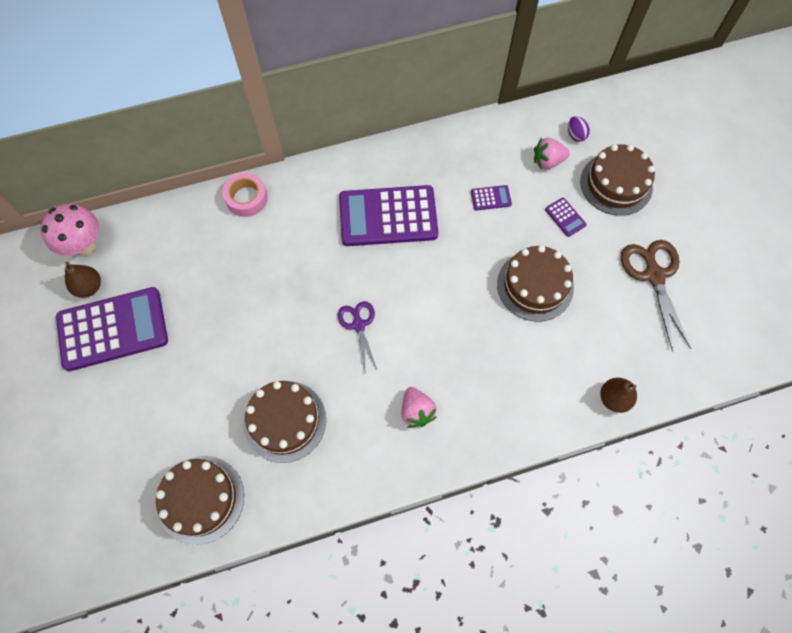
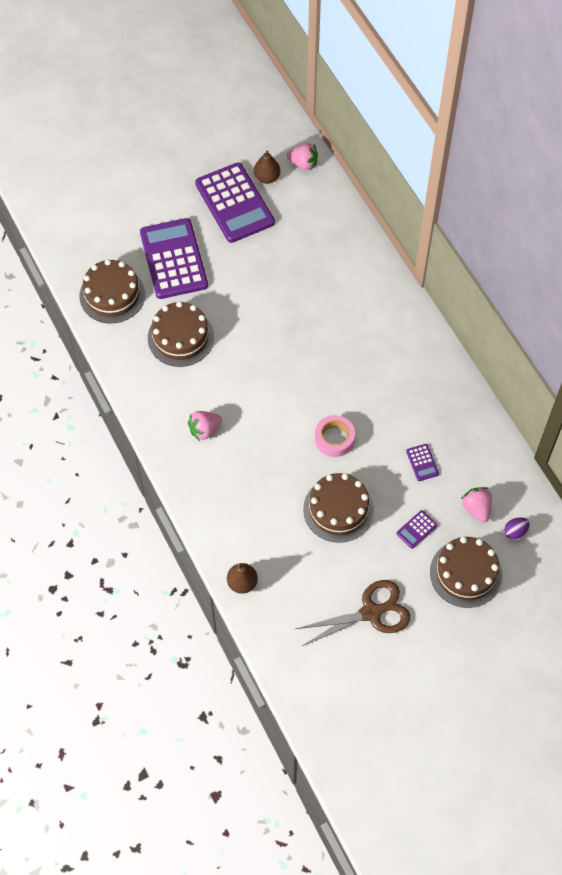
camera: 80 degrees right, 5 degrees down
pink mushroom [41,204,99,256] -> pink strawberry [287,143,318,171]
pink tape [222,173,268,217] -> pink tape moved to [315,415,355,457]
purple scissors [337,301,377,370] -> none
purple calculator [339,185,438,246] -> purple calculator moved to [140,218,208,299]

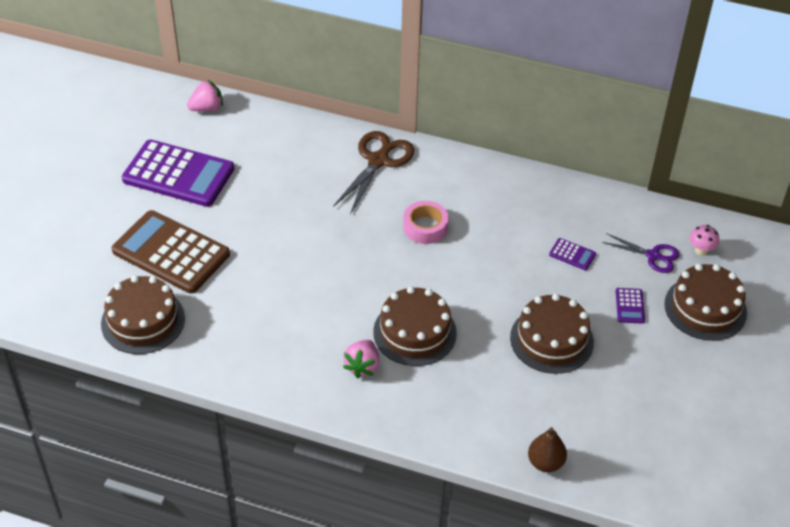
camera: 45 degrees left, 15 degrees down
purple calculator [140,218,208,299] -> brown calculator [112,210,230,293]
brown cake [148,301,214,367] -> brown cake moved to [373,286,457,366]
brown pear [254,151,280,184] -> none
brown scissors [296,580,410,646] -> brown scissors moved to [333,131,414,214]
pink tape [315,415,355,457] -> pink tape moved to [403,201,448,244]
pink strawberry [461,487,492,523] -> purple scissors [602,233,679,273]
purple egg [504,517,530,540] -> pink mushroom [689,225,719,256]

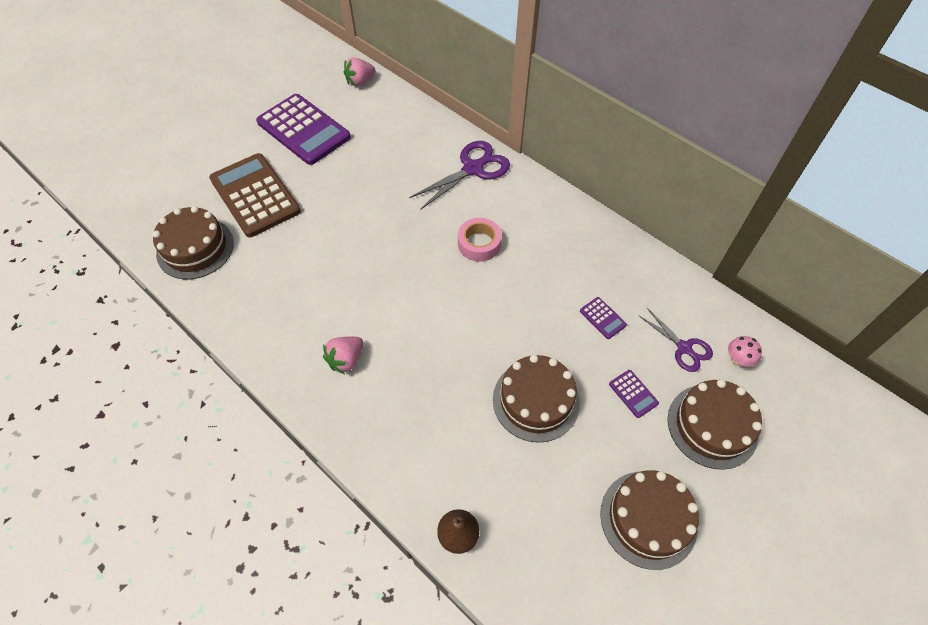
camera: 25 degrees right, 10 degrees up
pink strawberry [187,80,223,111] -> pink strawberry turned 150 degrees clockwise [344,57,375,86]
brown scissors [333,131,414,214] -> purple scissors [409,141,510,210]
brown cake [373,286,457,366] -> brown cake moved to [600,470,699,570]
purple calculator [616,288,645,324] -> purple calculator turned 60 degrees counterclockwise [609,370,659,418]

